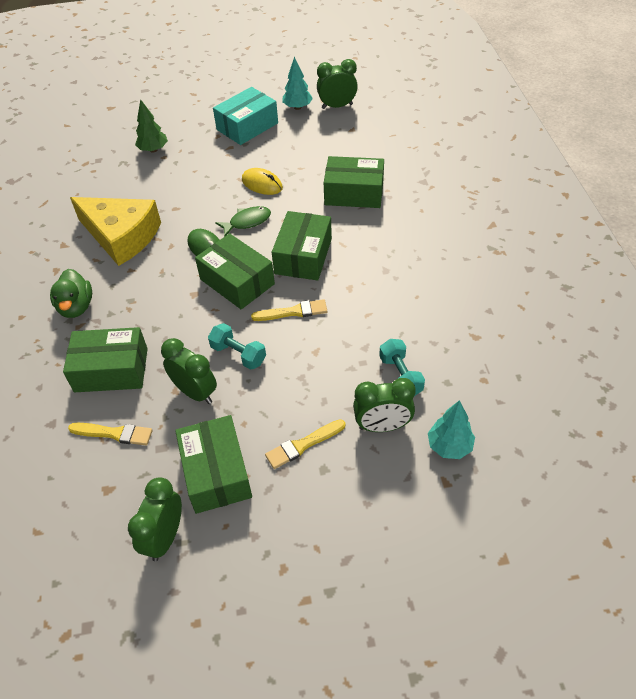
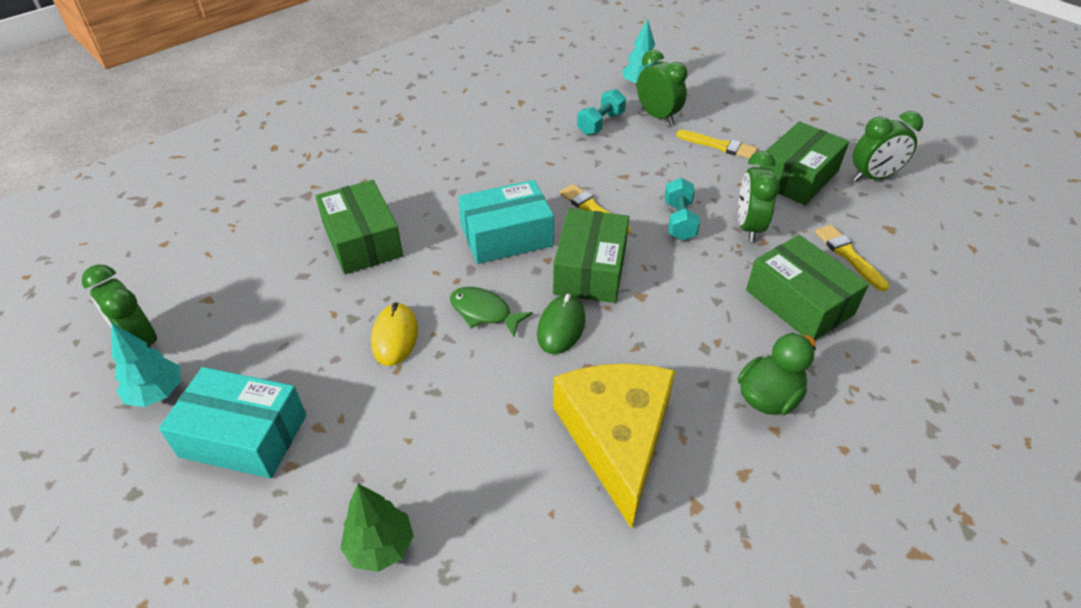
camera: 125 degrees left, 5 degrees down
green box [272,211,332,280] -> turquoise box [458,180,554,264]

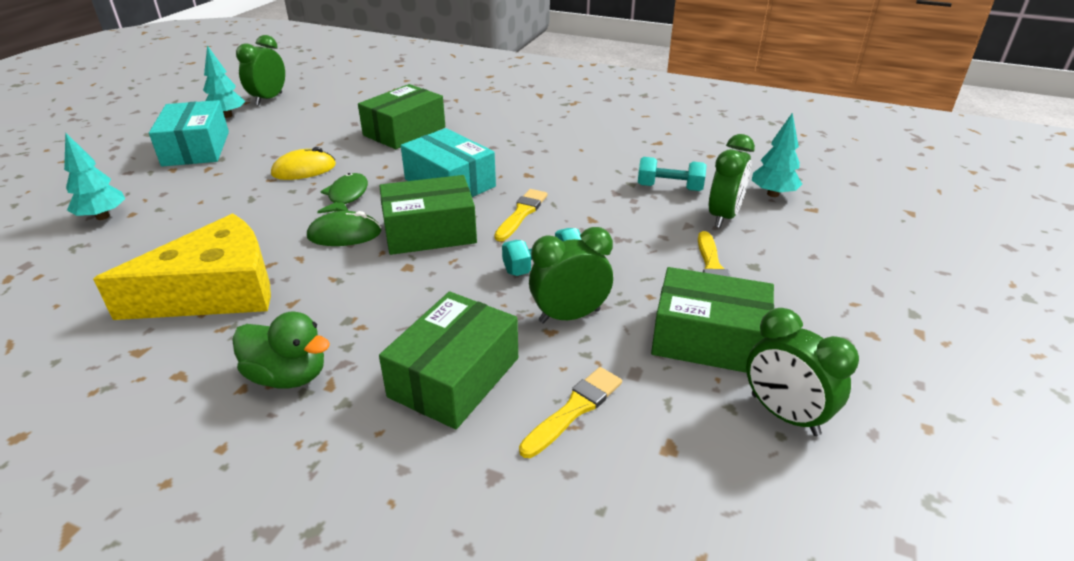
camera: 65 degrees right, 10 degrees down
green tree [340,484,414,572] -> turquoise tree [64,132,125,220]

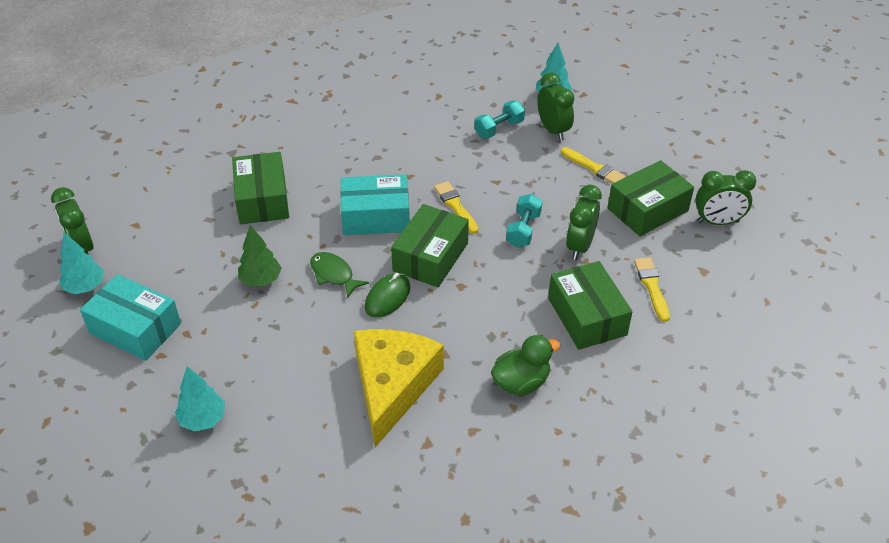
camera: 50 degrees left, 10 degrees up
yellow mouse [271,147,336,180] -> green tree [238,225,282,286]

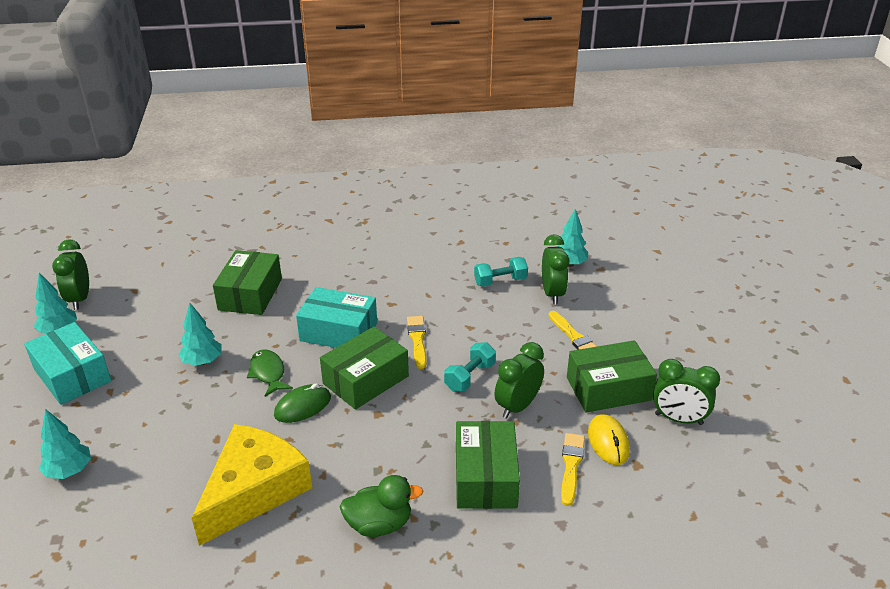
camera: 20 degrees right, 10 degrees down
green tree [238,225,282,286] -> turquoise tree [179,302,222,366]
none -> yellow mouse [588,414,630,465]

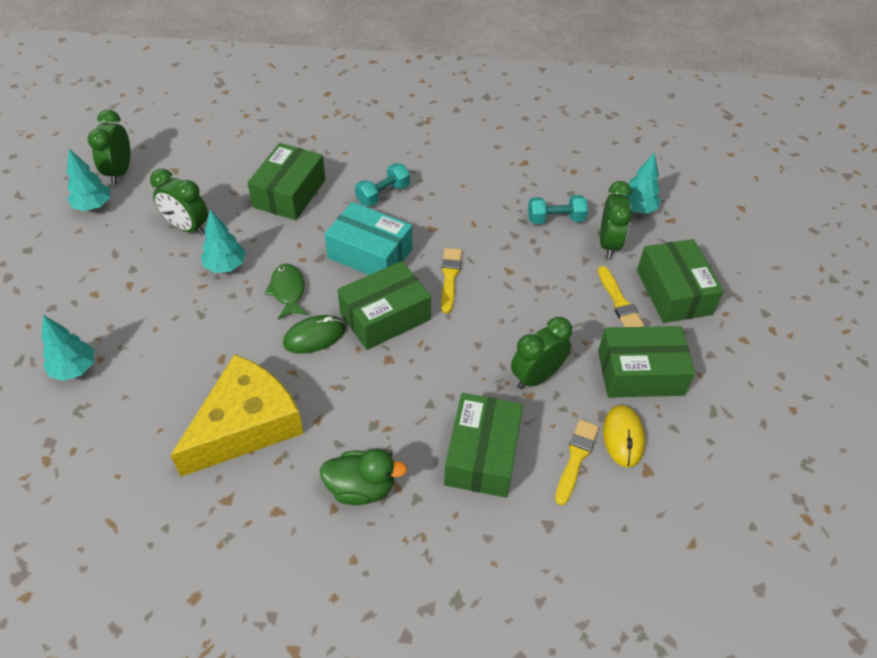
camera: 10 degrees right, 15 degrees up
turquoise box [24,322,111,405] -> none
turquoise dumbbell [444,342,496,392] -> turquoise dumbbell moved to [355,163,410,206]
green clock [653,359,720,425] -> green clock moved to [150,169,208,236]
none -> green box [637,239,724,323]

